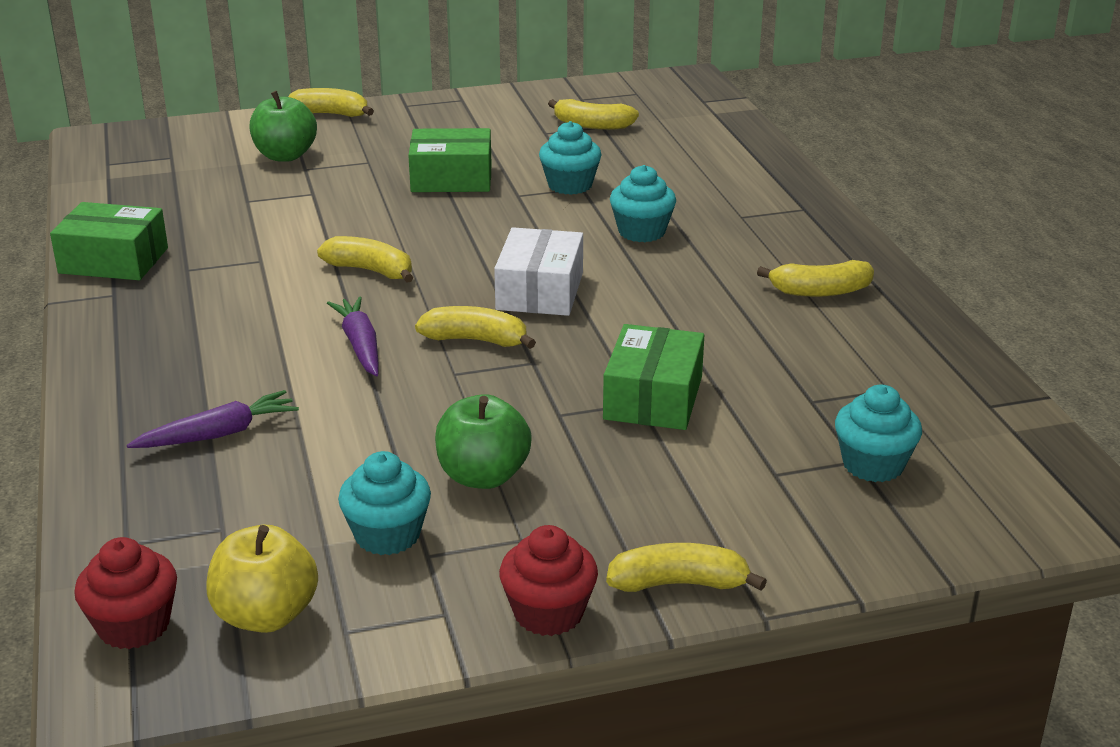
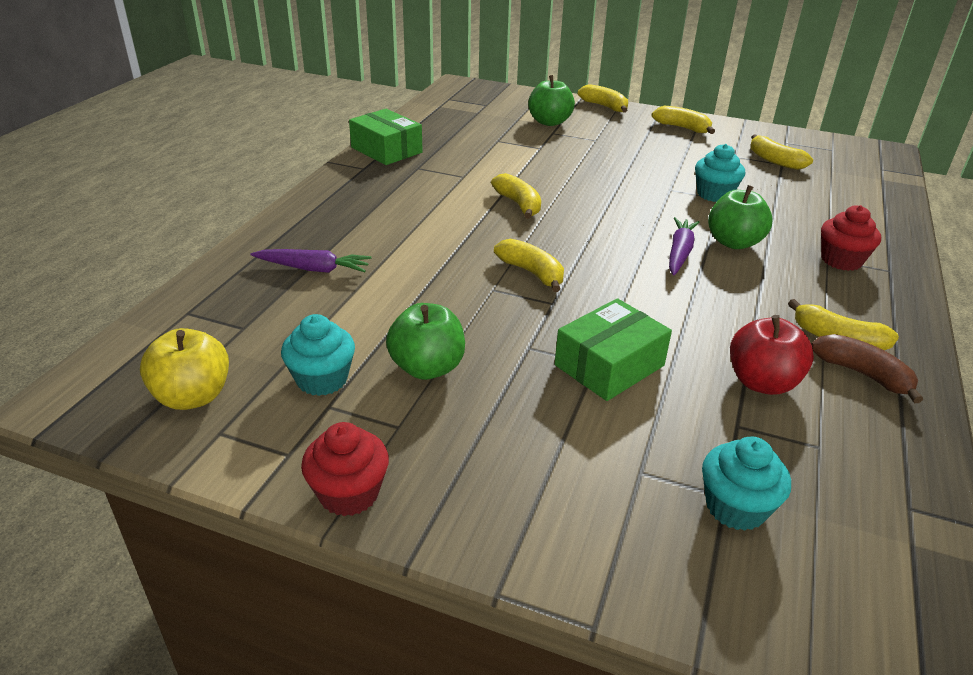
camera: 35 degrees right, 5 degrees up
red cupcake [74,537,177,649] -> red cupcake moved to [821,205,881,271]
purple carrot [327,296,379,377] -> purple carrot moved to [669,217,700,276]
green box [408,128,492,192] -> none
white box [494,227,583,316] -> none
yellow banana [606,543,767,592] -> yellow banana moved to [651,106,715,134]
turquoise cupcake [610,165,676,242] -> green apple [708,185,773,249]
none -> red apple [730,315,814,395]
none -> brown banana [811,334,923,403]

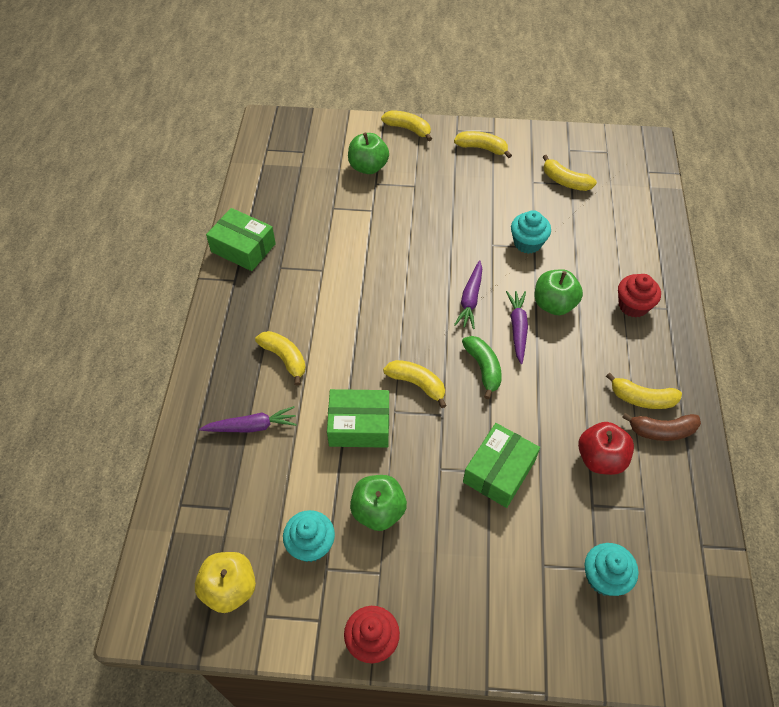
camera: 15 degrees left, 20 degrees up
yellow banana [491,173,541,219] -> yellow banana moved to [255,331,306,386]
brown banana [811,334,923,403] -> brown banana turned 150 degrees clockwise [622,413,701,441]
none -> green box [327,389,389,448]
none -> purple carrot [454,260,482,329]
none -> green banana [462,336,502,399]

